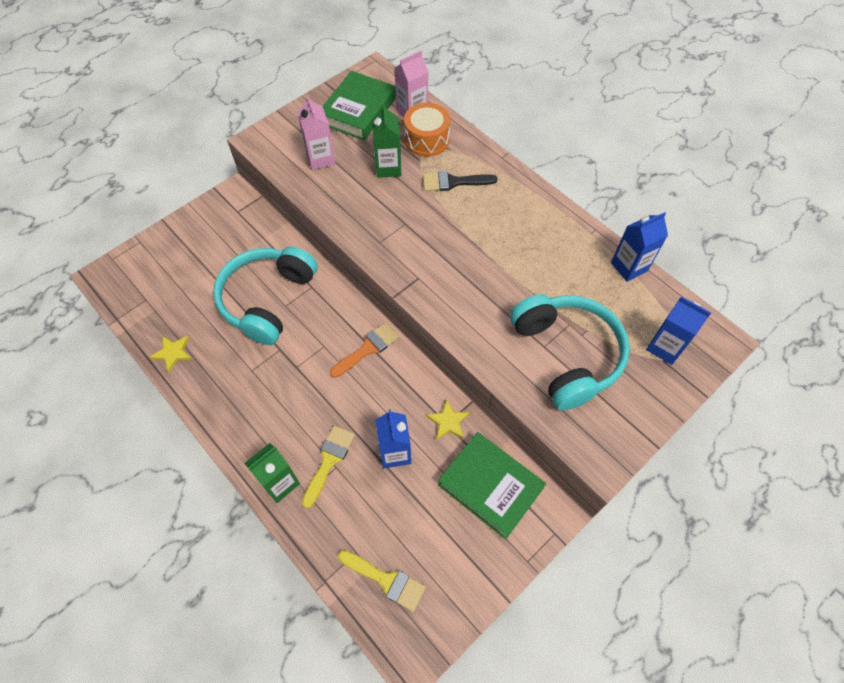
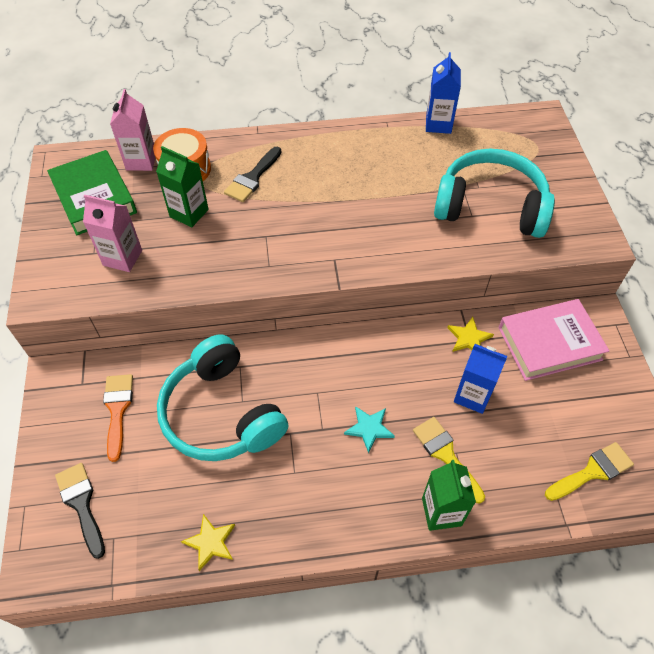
camera: 55 degrees left, 5 degrees down
orange brush [330,322,399,378] -> orange brush moved to [103,374,133,462]
green book [438,432,546,539] -> pink book [498,299,610,381]
blue carton [646,296,711,365] -> none
none -> black brush [55,463,105,559]
none -> turquoise star [344,406,395,453]

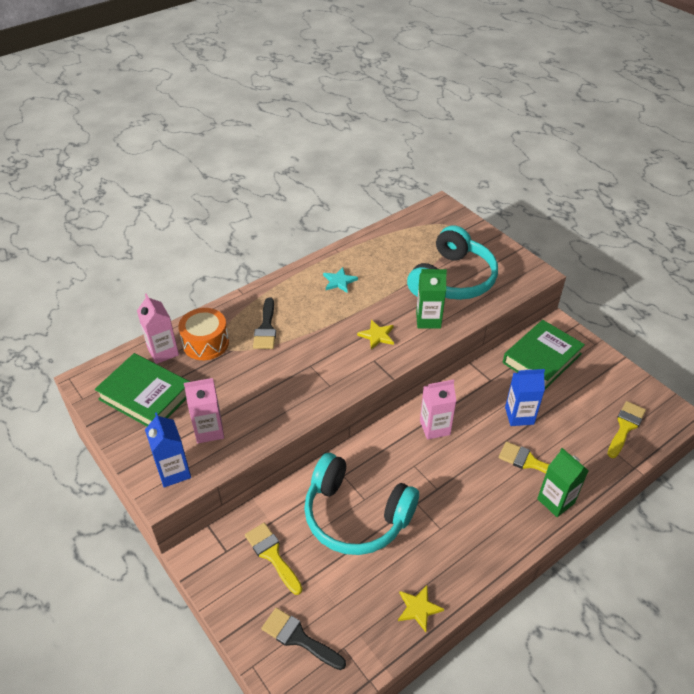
camera: 30 degrees left, 10 degrees down
orange brush [103,374,133,462] -> yellow brush [245,523,303,595]
green carton [156,146,209,227] -> green carton moved to [416,269,447,329]
turquoise star [344,406,395,453] -> turquoise star moved to [323,267,358,293]
blue carton [426,52,461,134] -> blue carton moved to [145,412,191,488]
turquoise headphones [434,149,555,238] -> turquoise headphones turned 135 degrees clockwise [407,225,498,300]
yellow star [447,317,494,352] -> yellow star moved to [357,320,394,349]
pink book [498,299,610,381] -> green book [503,320,585,389]
none -> pink carton [420,379,456,440]

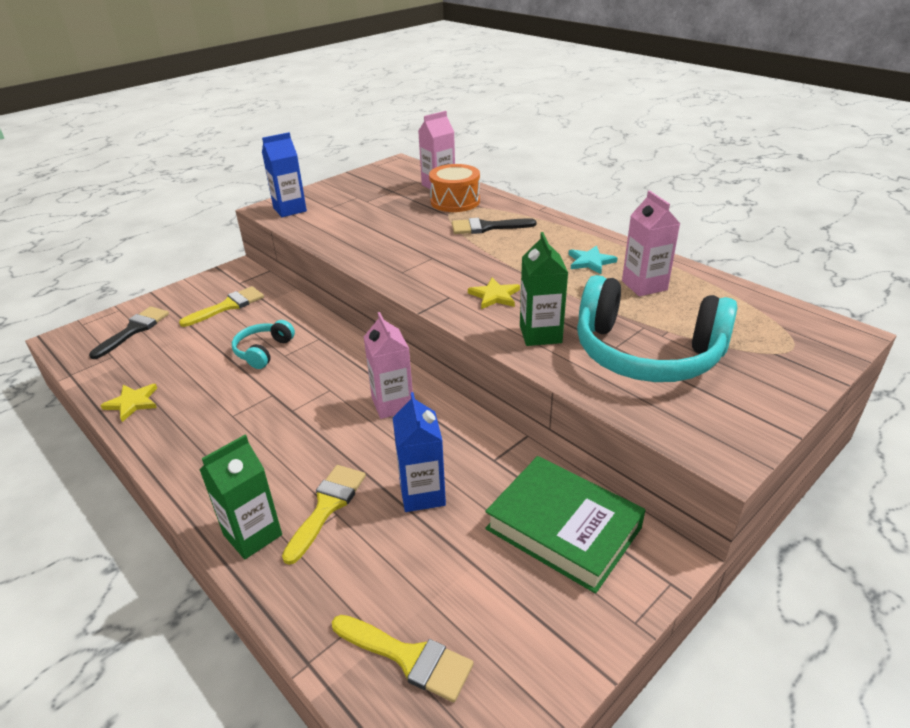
camera: 85 degrees right, 10 degrees down
green book [95,353,190,426] -> none
pink carton [184,378,224,443] -> pink carton moved to [622,191,680,297]
turquoise headphones [304,453,419,555] -> turquoise headphones [232,320,295,369], size x0.48

